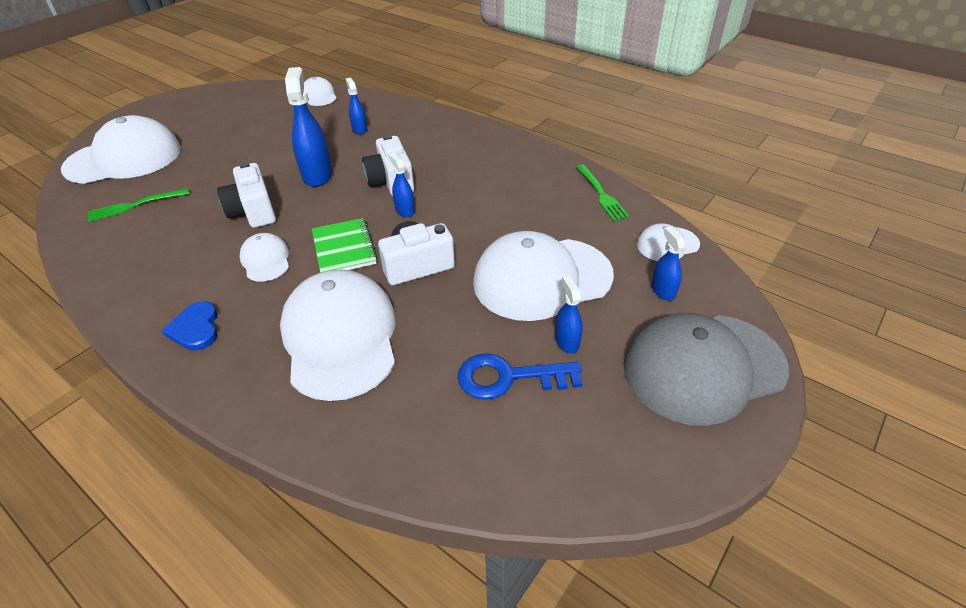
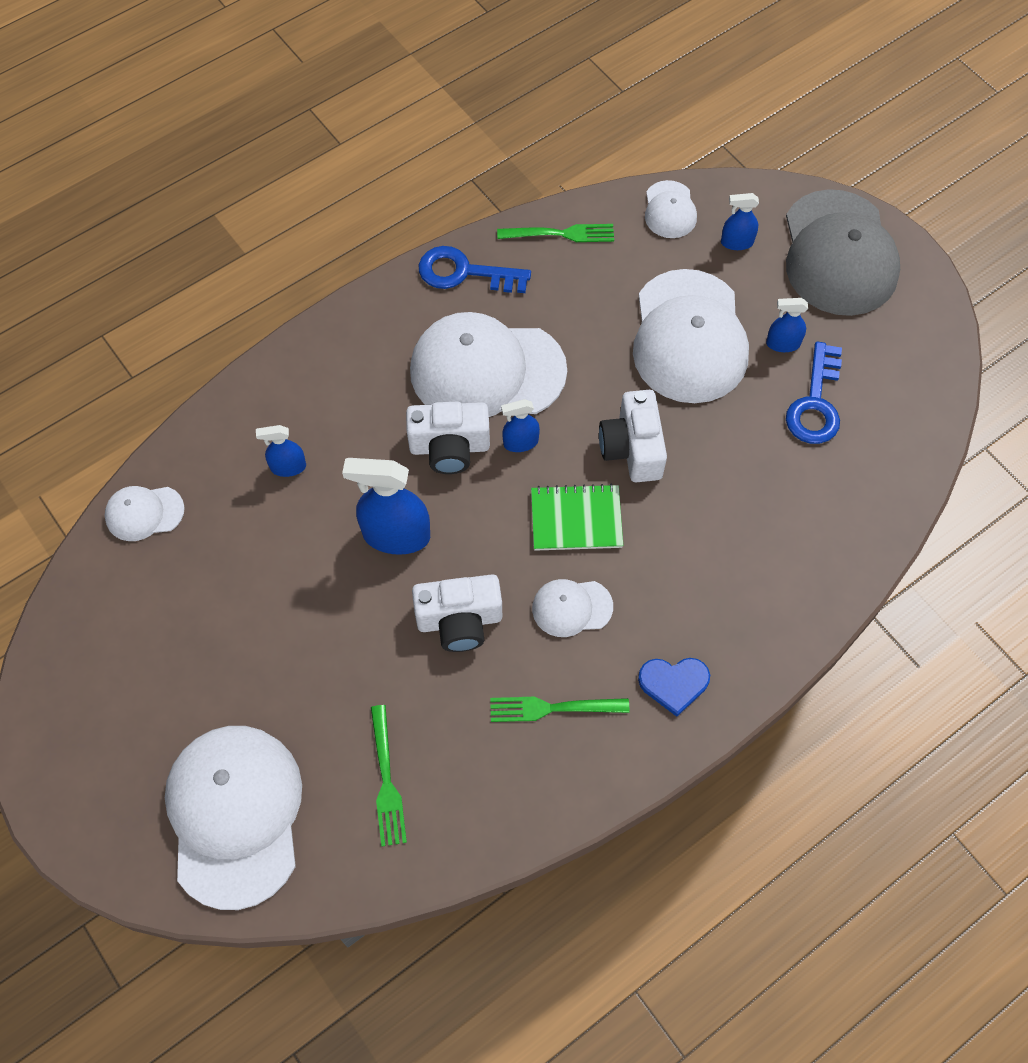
camera: 75 degrees left, 20 degrees up
white cap [280,269,396,401] -> white cap moved to [410,312,567,417]
none -> blue key [419,246,531,293]
none -> green fork [490,697,629,722]

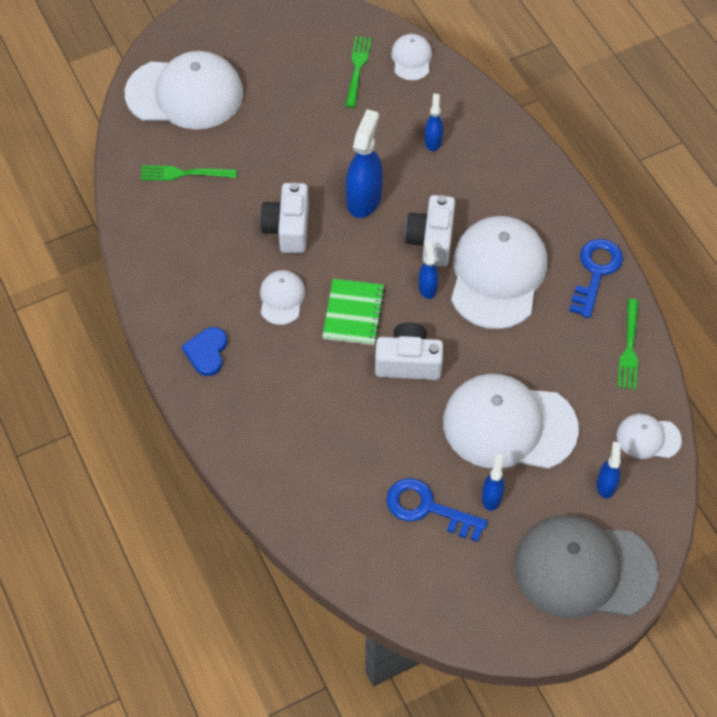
camera: 100 degrees right, 5 degrees down
green fork [490,697,629,722] -> green fork moved to [345,36,371,108]

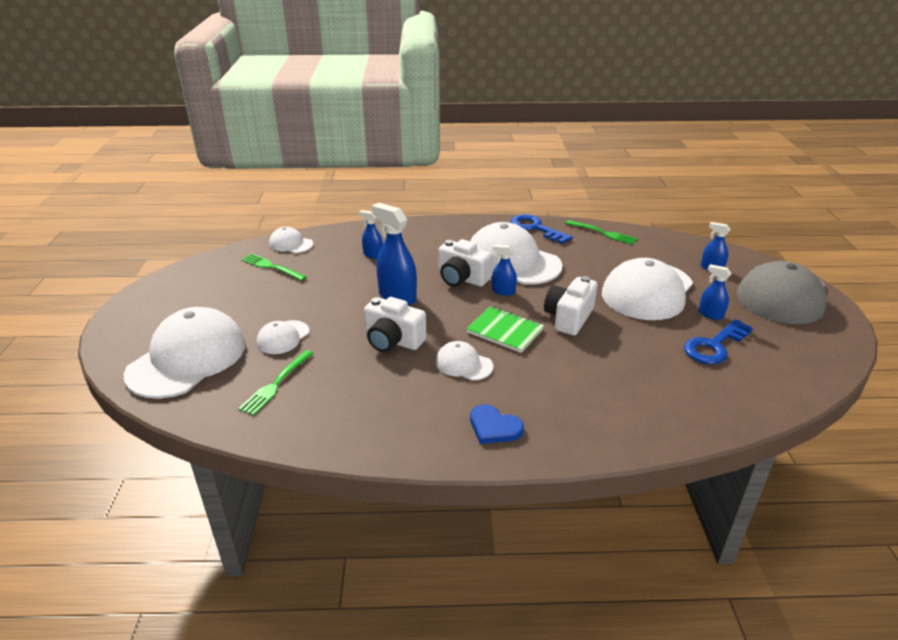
camera: 65 degrees left, 25 degrees down
white cap [616,414,682,459] -> white cap moved to [257,320,310,354]

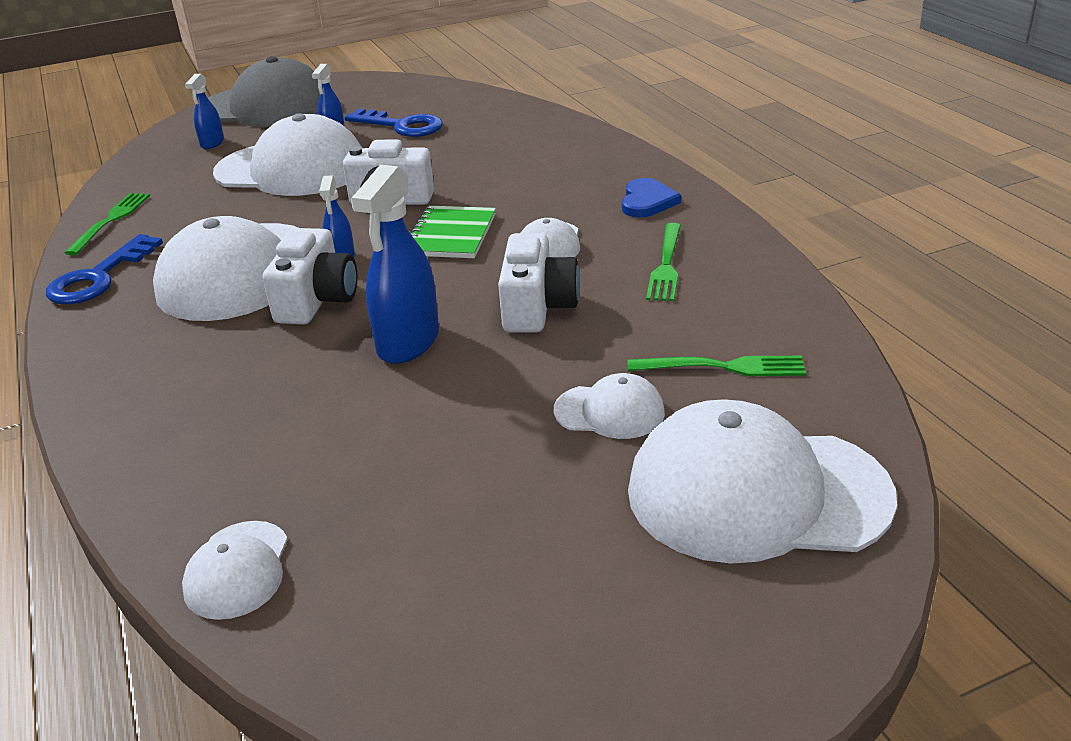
camera: 110 degrees left, 0 degrees up
green fork [241,254,307,281] -> green fork moved to [646,223,681,301]
blue spray bottle [359,210,383,259] -> none

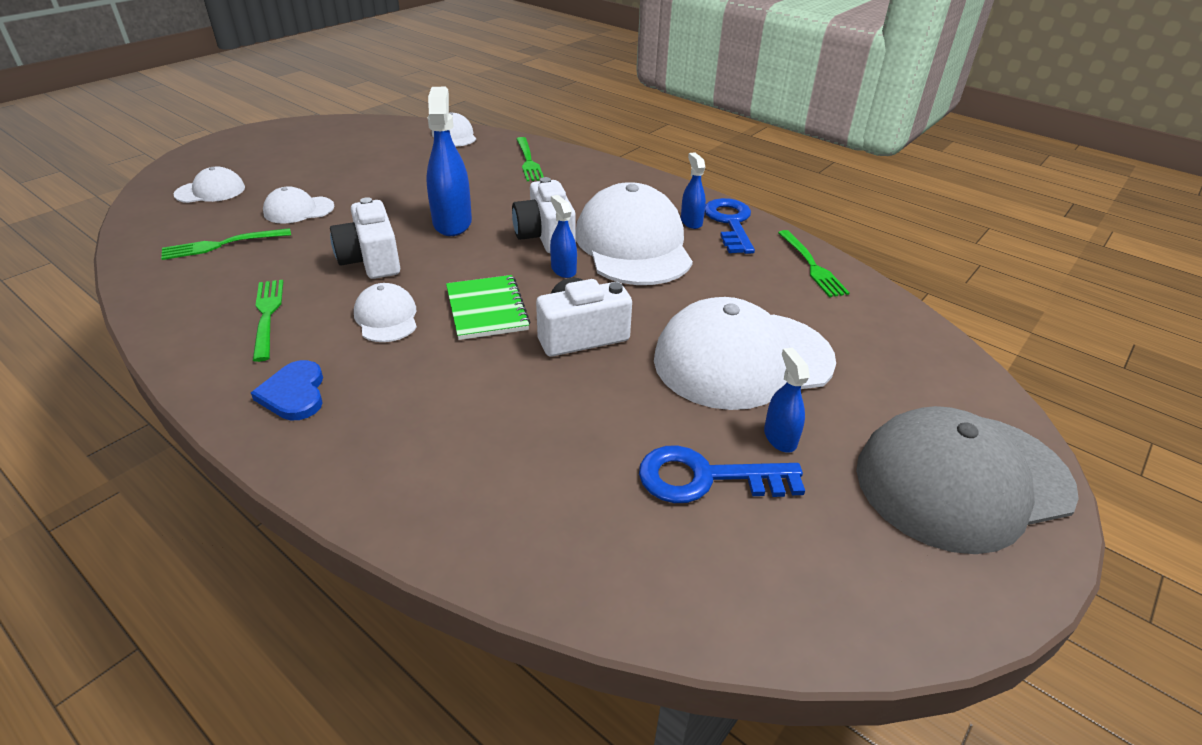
camera: 150 degrees right, 5 degrees up
blue spray bottle [185,74,224,149] -> blue spray bottle moved to [681,152,706,229]
white cap [628,399,897,563] -> white cap [174,166,245,203], size x0.48
none -> green fork [516,137,544,181]

